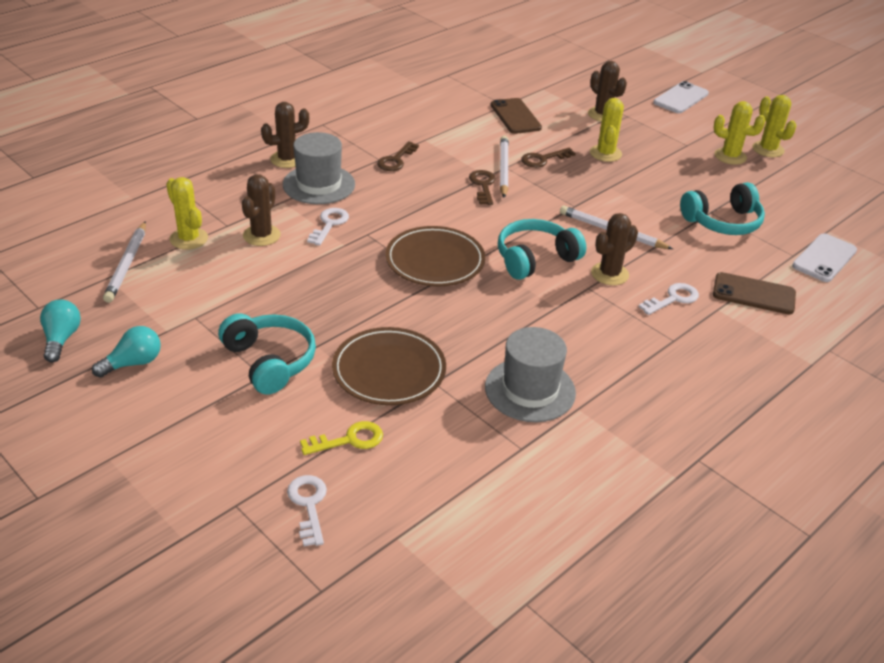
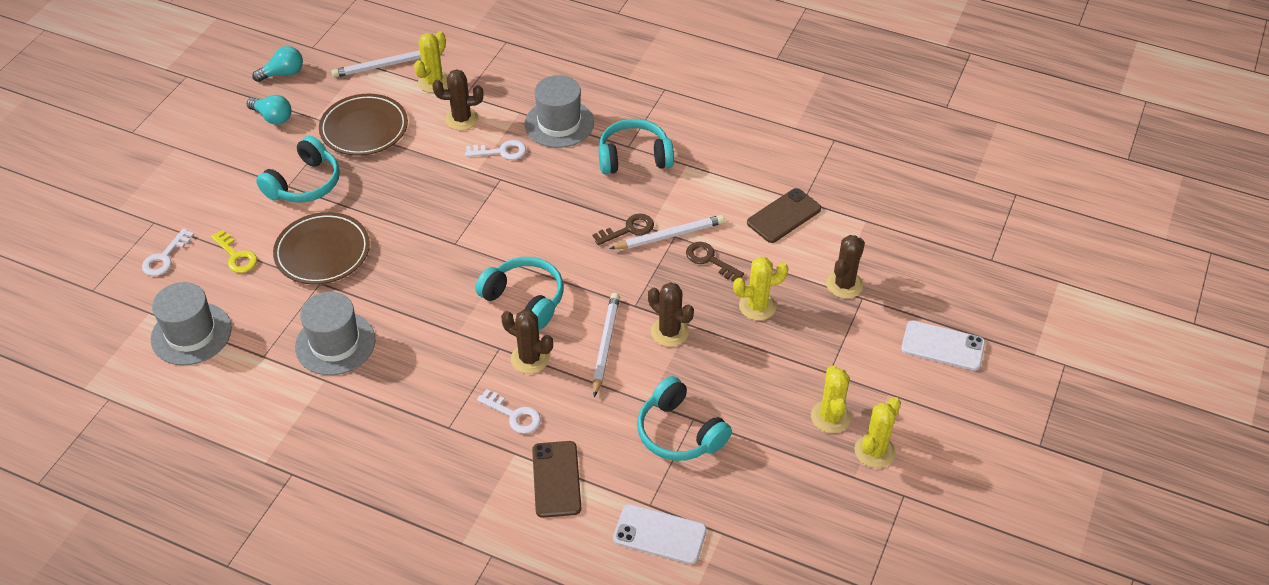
camera: 70 degrees right, 10 degrees up
brown cactus [261,102,309,168] -> brown cactus moved to [648,282,694,347]
white key [287,475,327,546] -> white key turned 150 degrees clockwise [142,228,194,276]
brown key [377,141,419,171] -> turquoise headphones [598,119,674,174]
brown plate [385,226,485,286] -> brown plate moved to [319,94,408,156]
none -> grey hat [151,282,232,365]

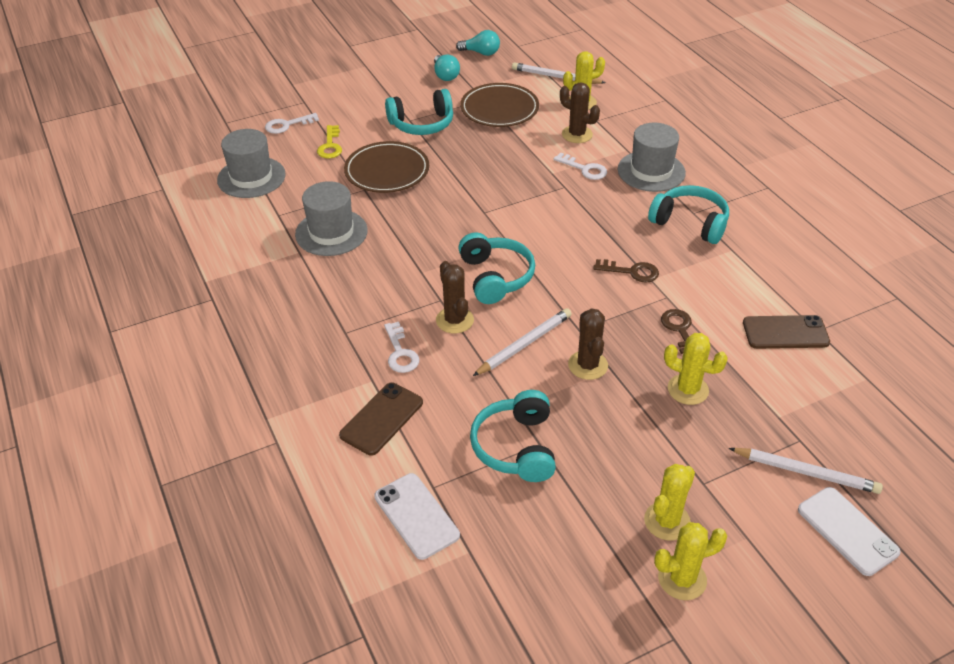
camera: 40 degrees right, 5 degrees down
white pencil [610,215,725,249] -> white pencil moved to [728,448,883,494]
brown cactus [826,235,865,299] -> none

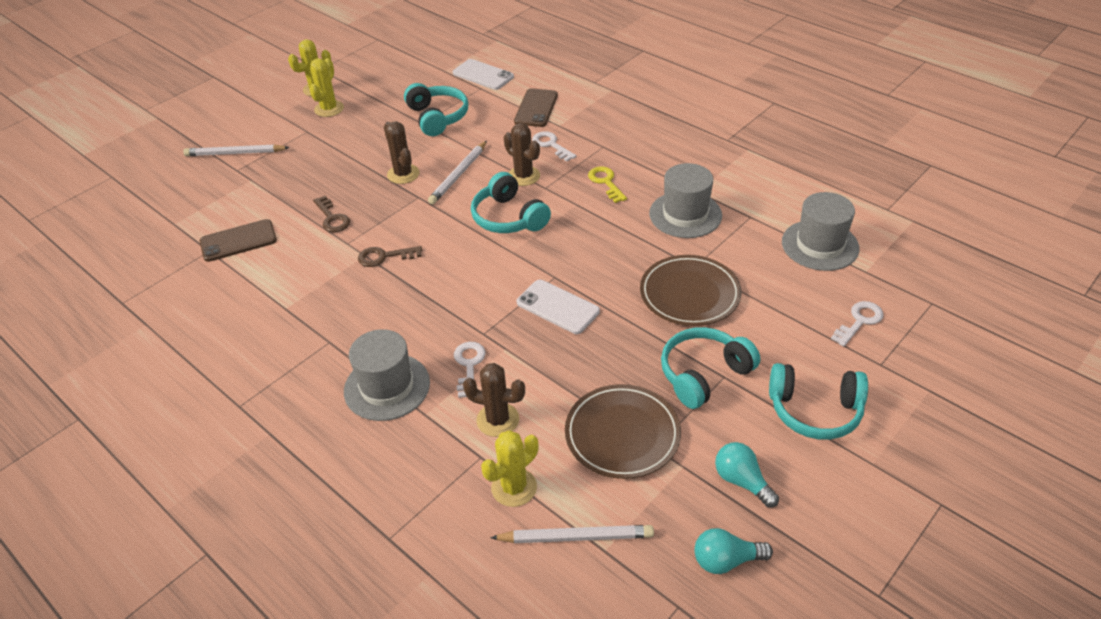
camera: 160 degrees right, 0 degrees up
yellow key [317,125,342,158] -> yellow key moved to [588,167,627,203]
white key [553,152,607,180] -> white key turned 75 degrees clockwise [454,342,486,398]
turquoise headphones [648,185,729,244] -> turquoise headphones moved to [769,363,868,440]
yellow cactus [664,333,728,405] -> none
white phone [798,487,901,576] -> white phone moved to [517,280,600,334]

